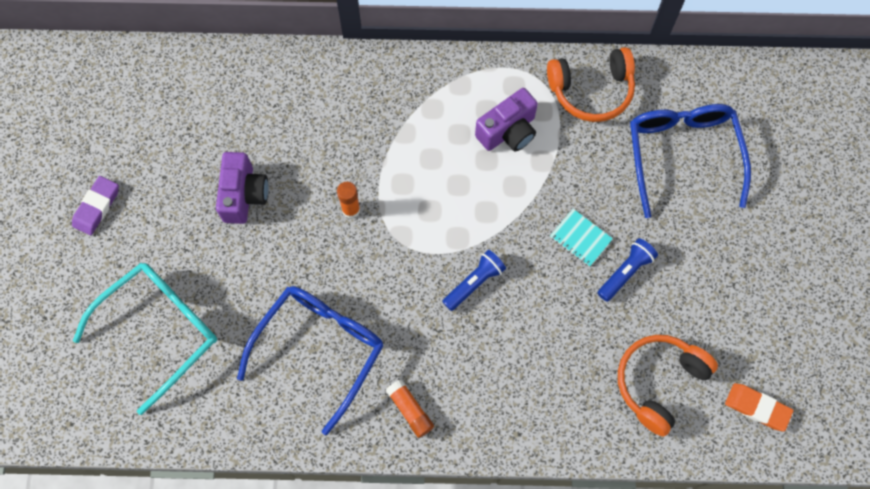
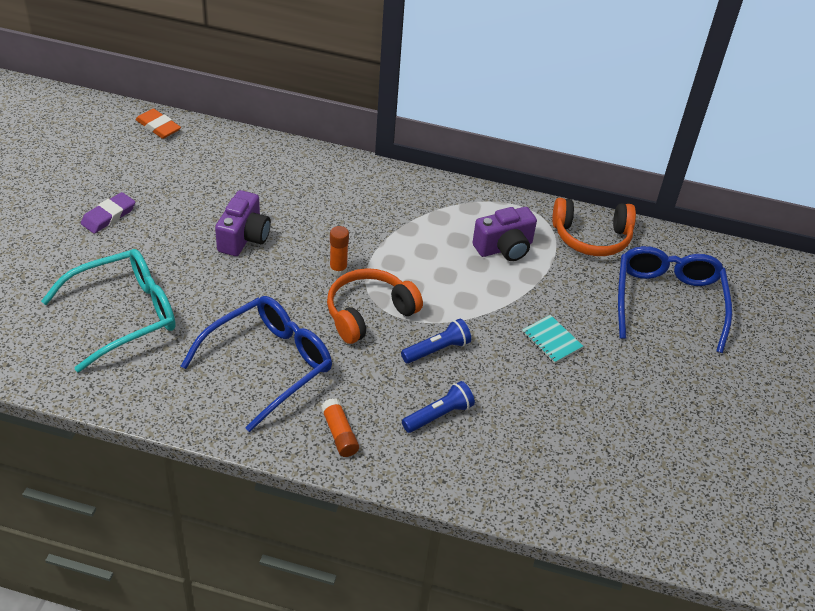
camera: 10 degrees right, 25 degrees down
blue flashlight [598,238,658,302] -> blue flashlight moved to [402,381,475,433]
orange headphones [618,335,718,437] -> orange headphones moved to [327,268,423,344]
orange eraser [725,383,793,431] -> orange eraser moved to [135,109,181,139]

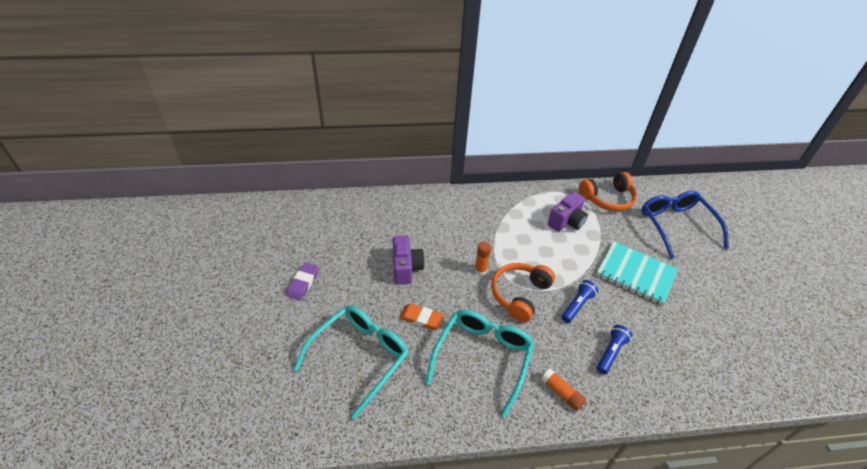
camera: 20 degrees left, 0 degrees up
orange eraser [135,109,181,139] -> orange eraser moved to [399,303,445,330]
blue glasses [181,296,332,432] -> turquoise glasses [426,310,534,418]
turquoise notebook [522,315,583,364] -> turquoise notebook [596,241,678,306], size x2.00

